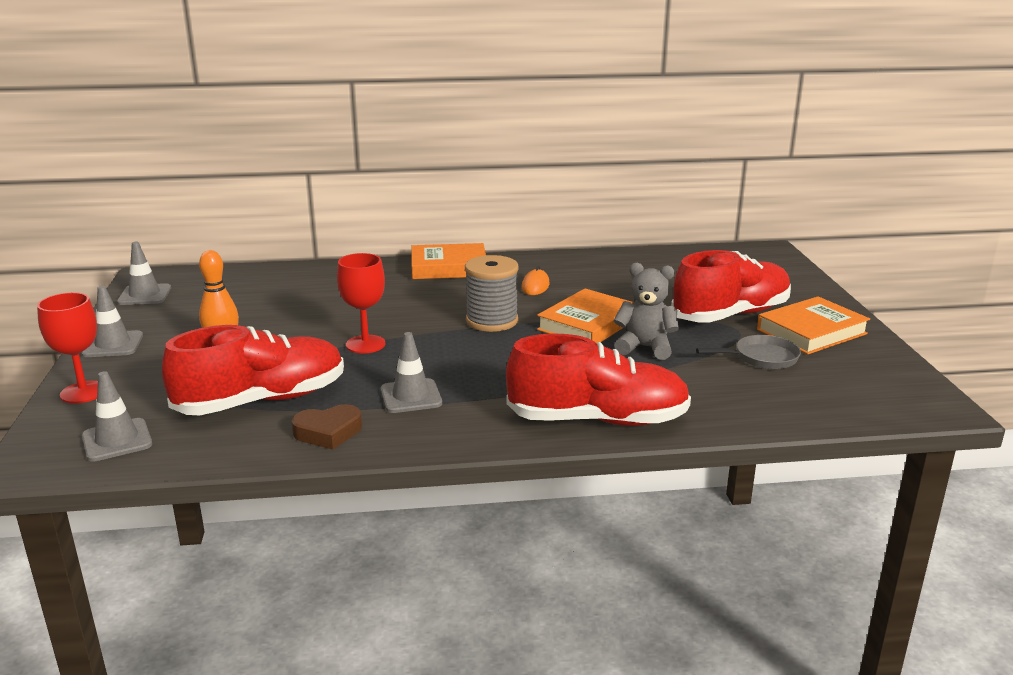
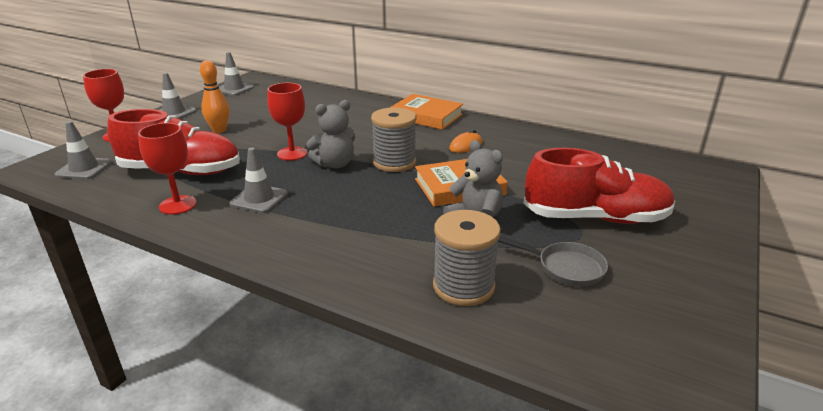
camera: 35 degrees right, 5 degrees up
brown heart [292,404,362,450] -> red goblet [138,123,197,215]
red shoe [506,333,691,426] -> none
orange book [757,296,870,354] -> none
none -> grey teddy bear [306,100,355,169]
none -> grey spool [433,210,501,306]

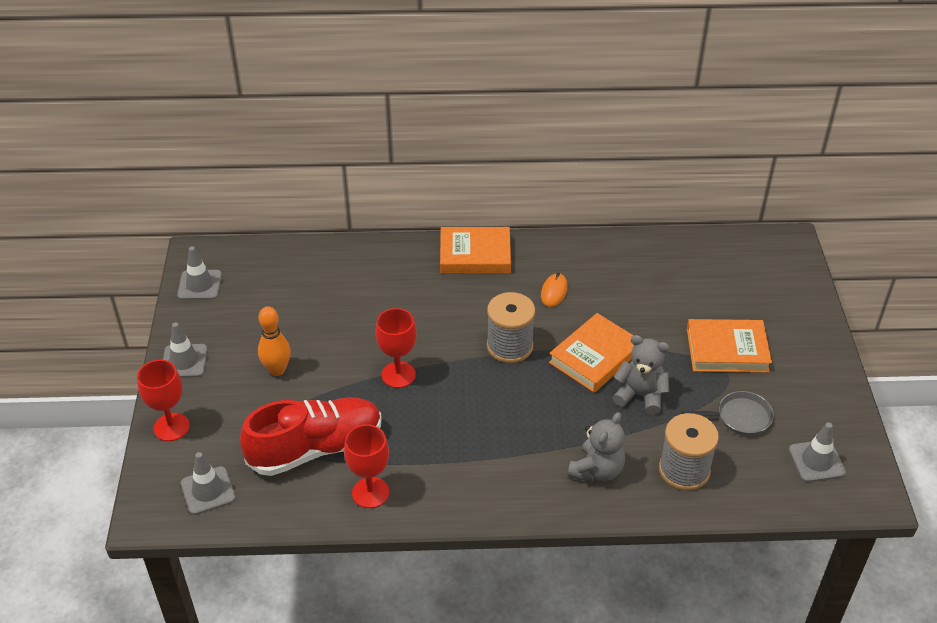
camera: 30 degrees left, 15 degrees up
grey traffic cone [230,147,288,213] -> grey traffic cone moved to [789,422,846,482]
grey teddy bear [306,100,355,169] -> grey teddy bear moved to [568,412,625,483]
red shoe [523,148,675,224] -> orange book [687,319,772,373]

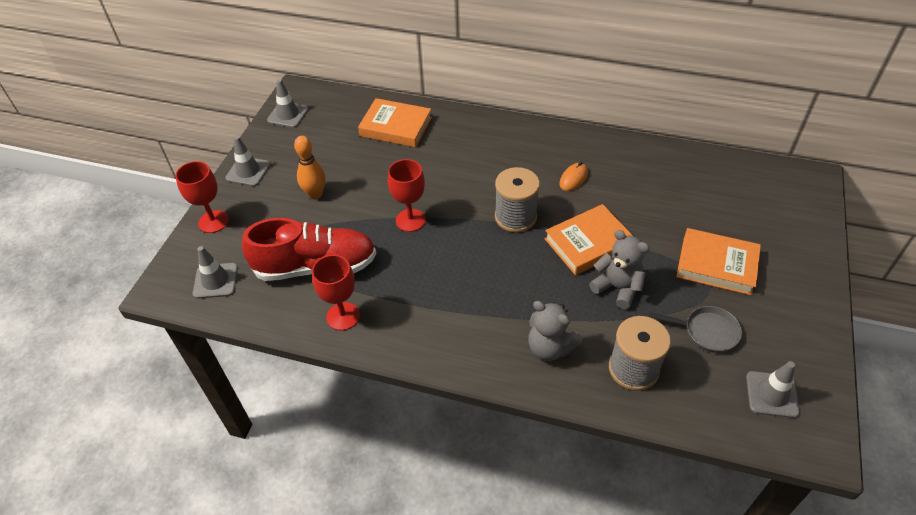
camera: 20 degrees right, 5 degrees up
orange book [440,227,511,273] -> orange book moved to [358,98,432,147]
grey teddy bear [568,412,625,483] -> grey teddy bear turned 75 degrees clockwise [528,301,582,361]

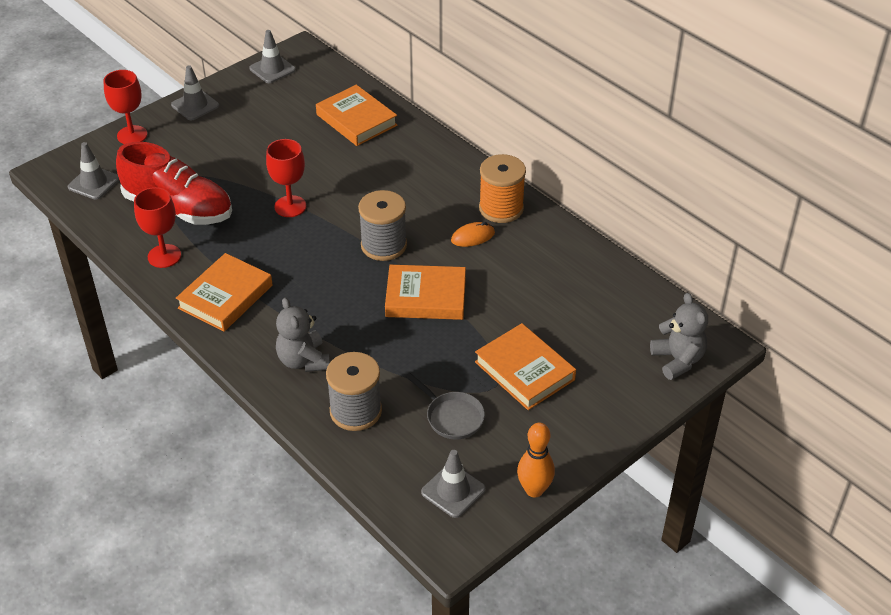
camera: 30 degrees right, 5 degrees down
orange bowling pin [294,136,325,199] -> orange bowling pin moved to [517,422,555,498]
grey teddy bear [589,230,650,309] -> grey teddy bear moved to [650,293,708,380]
none -> orange book [176,253,273,332]
none -> orange spool [479,154,526,223]

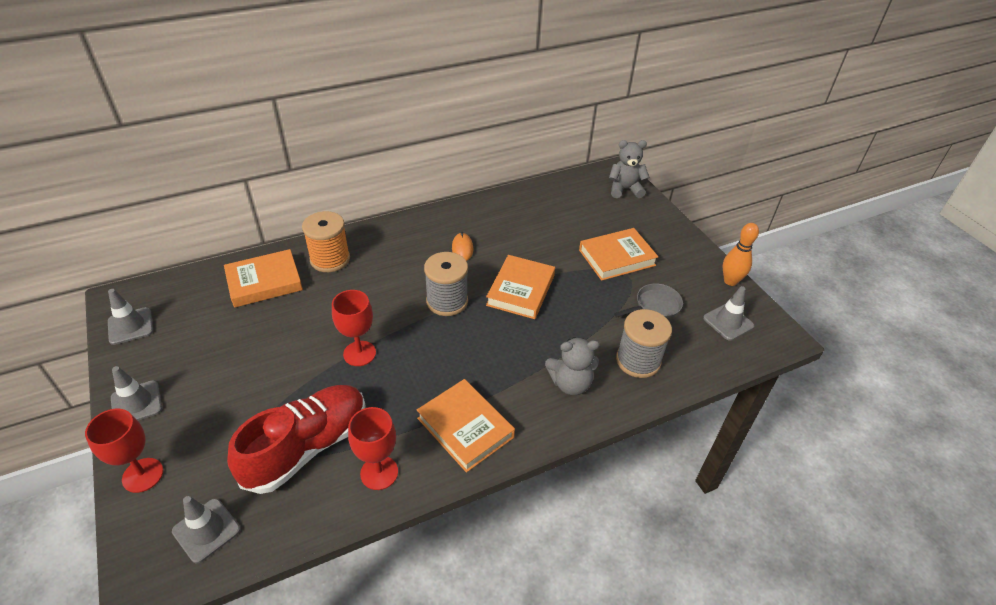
camera: 75 degrees left, 0 degrees up
orange spool [479,154,526,223] -> orange spool moved to [302,211,350,272]

